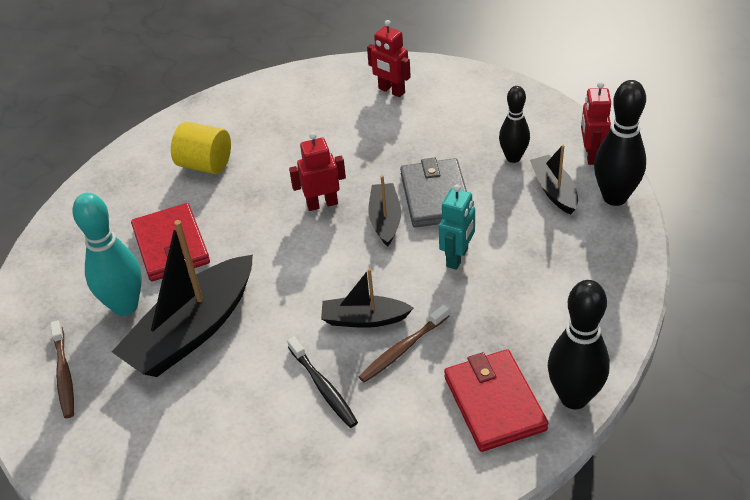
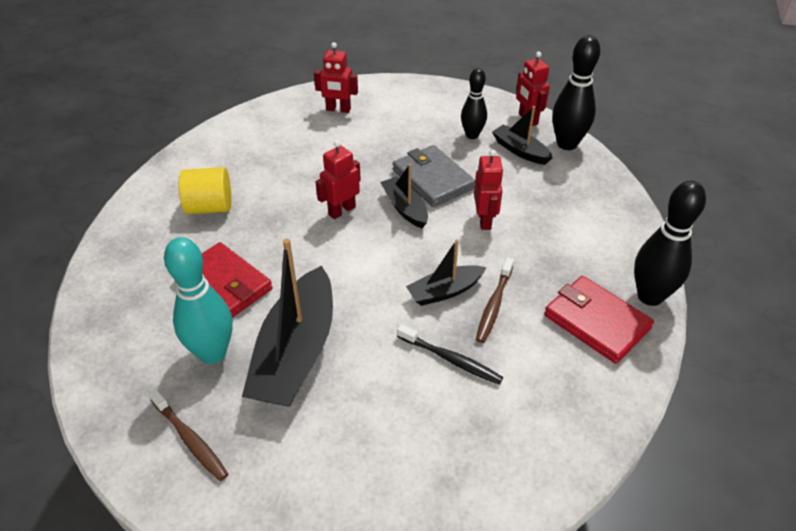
camera: 30 degrees left, 0 degrees up
turquoise robot [439,184,475,270] -> red robot [474,149,504,230]

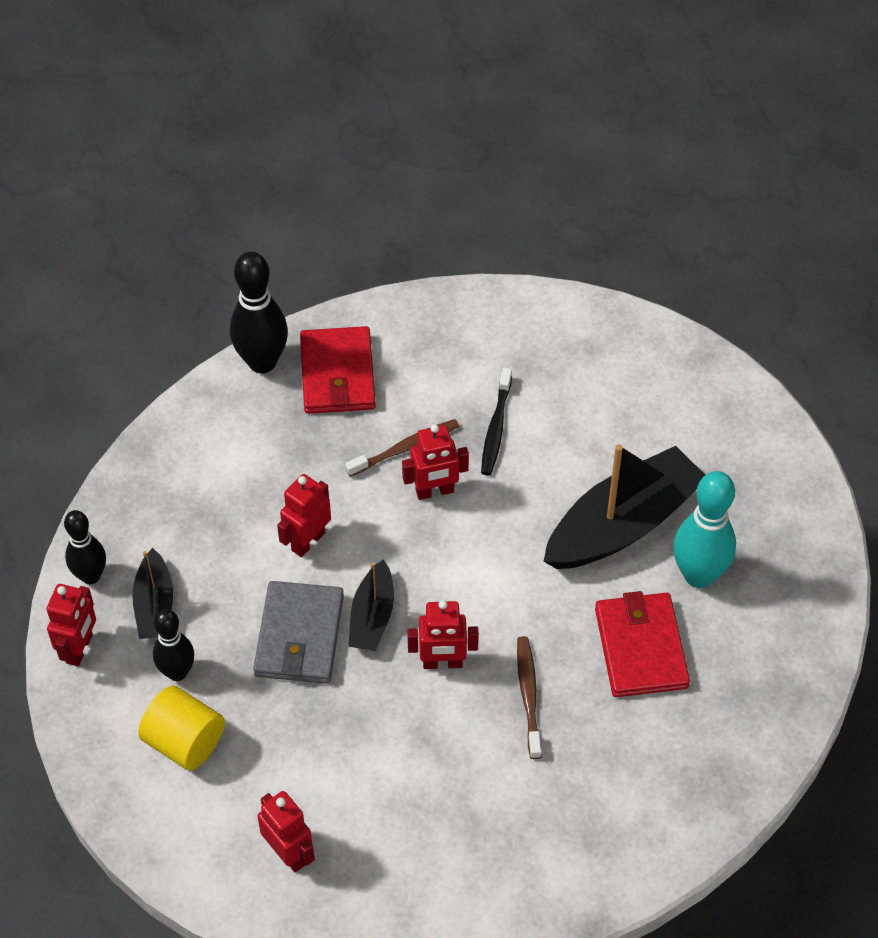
camera: 140 degrees left, 10 degrees up
brown toothbrush [148,388,228,481] -> brown toothbrush moved to [517,636,541,759]
yellow cylinder [179,167,231,214] -> yellow cylinder moved to [138,686,225,770]
black toothbrush [397,324,503,385] -> black toothbrush turned 150 degrees counterclockwise [481,368,512,476]
black boat [406,239,487,306] -> red robot [402,424,469,500]
black bowling pin [552,35,600,150] -> black bowling pin [64,510,106,584], size x0.65

